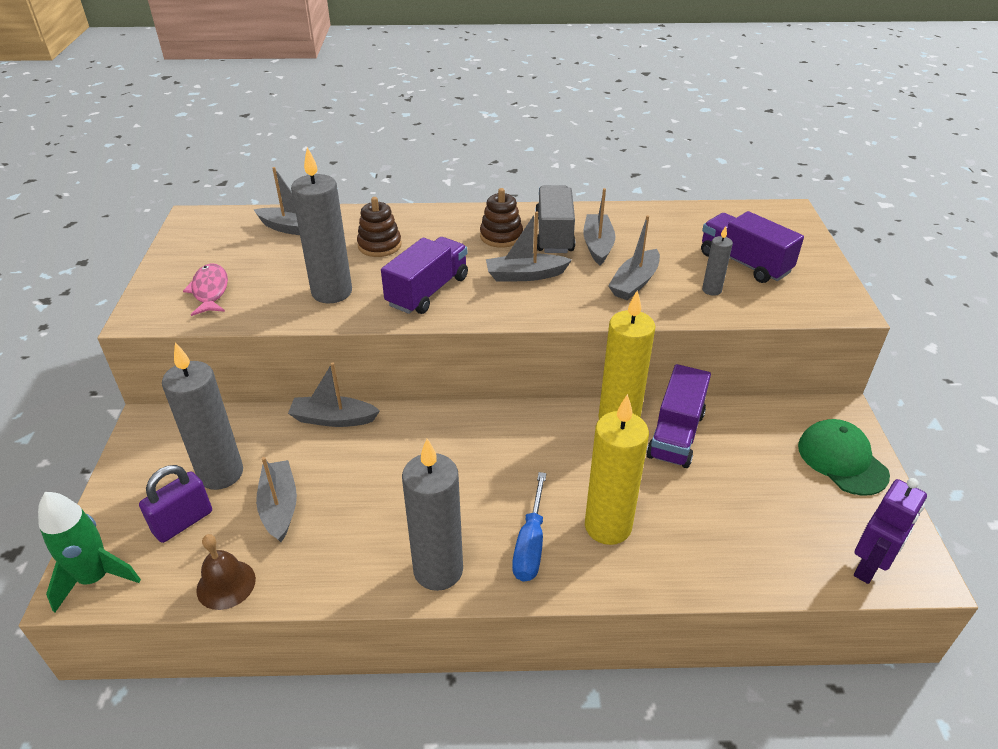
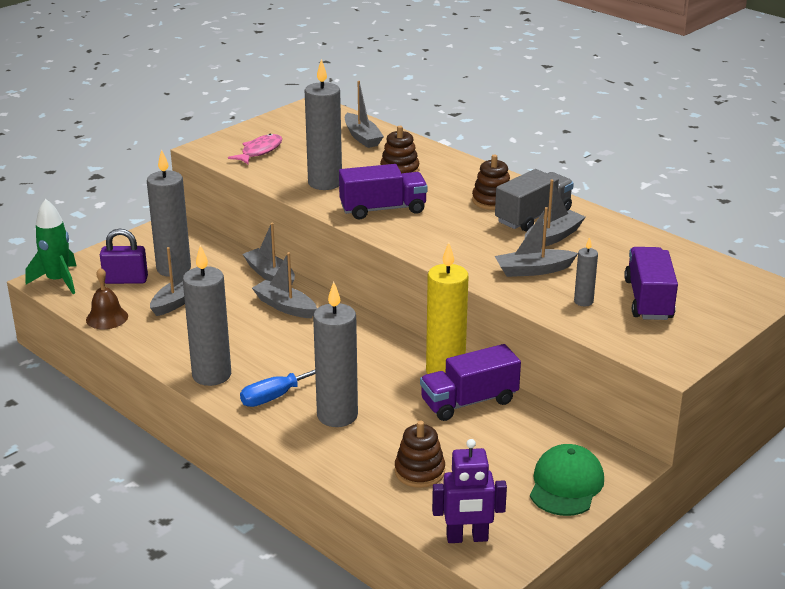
camera: 45 degrees right, 10 degrees down
grey boat [486,211,572,281] -> grey boat moved to [252,252,317,318]
yellow candle [585,394,649,545] -> grey candle [313,282,358,427]
none -> brown stacking toy [395,421,445,488]

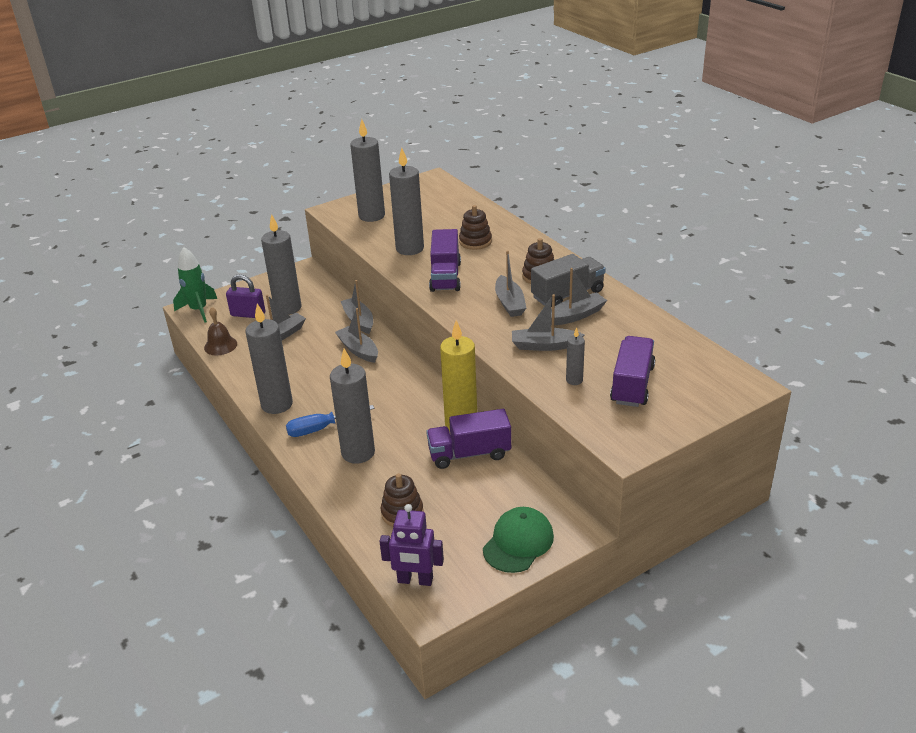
camera: 15 degrees right, 5 degrees up
pink fish [228,134,282,164] -> grey candle [350,119,385,222]
purple truck [339,164,428,219] -> purple truck turned 90 degrees clockwise [429,229,461,292]
grey boat [345,81,384,148] -> grey boat moved to [495,250,526,317]

